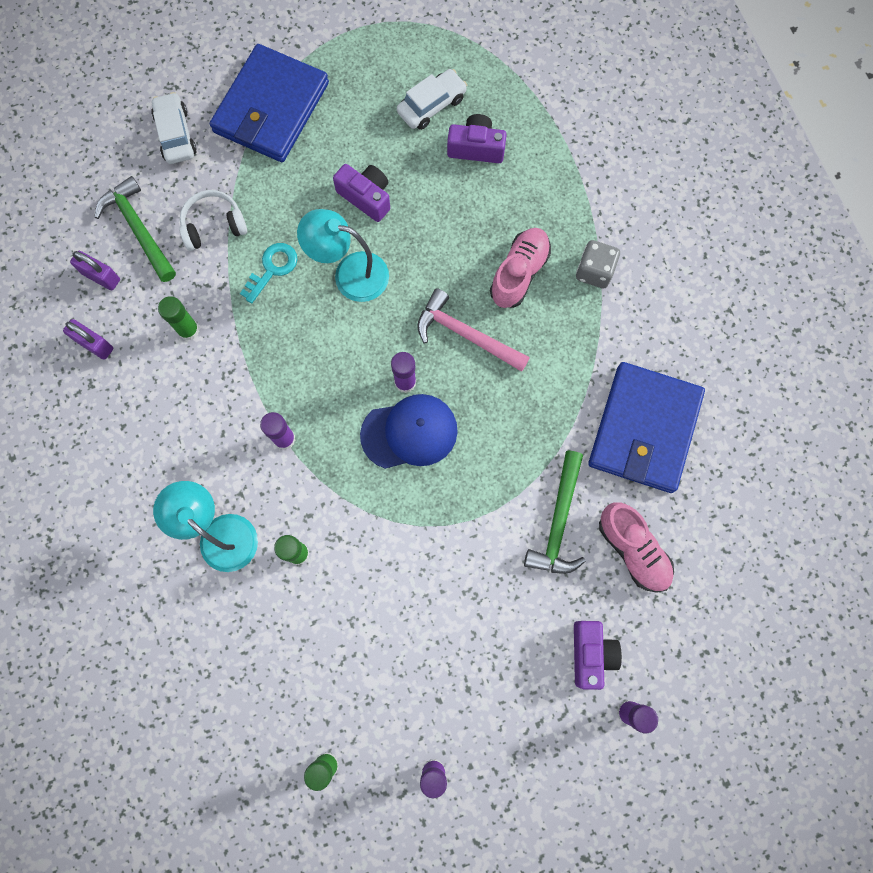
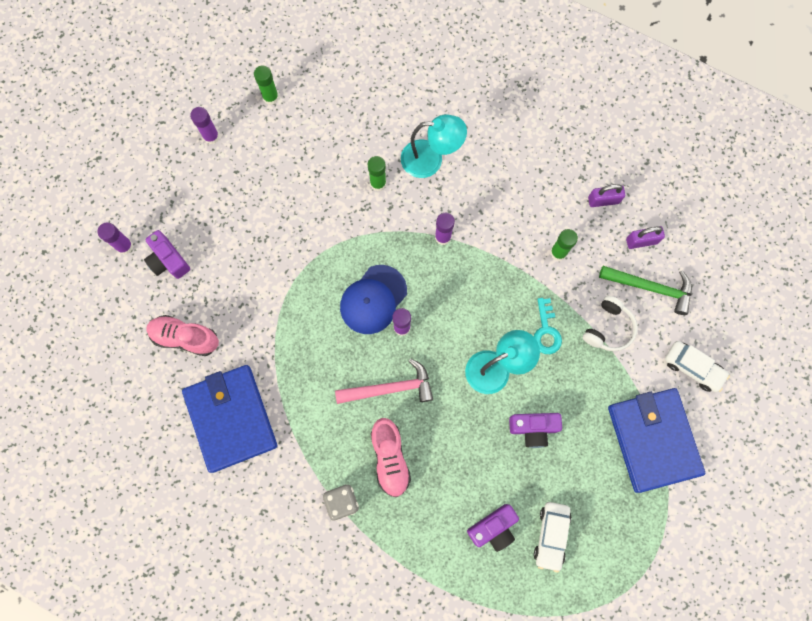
camera: 140 degrees right, 0 degrees up
green hammer [524,451,586,574] -> none

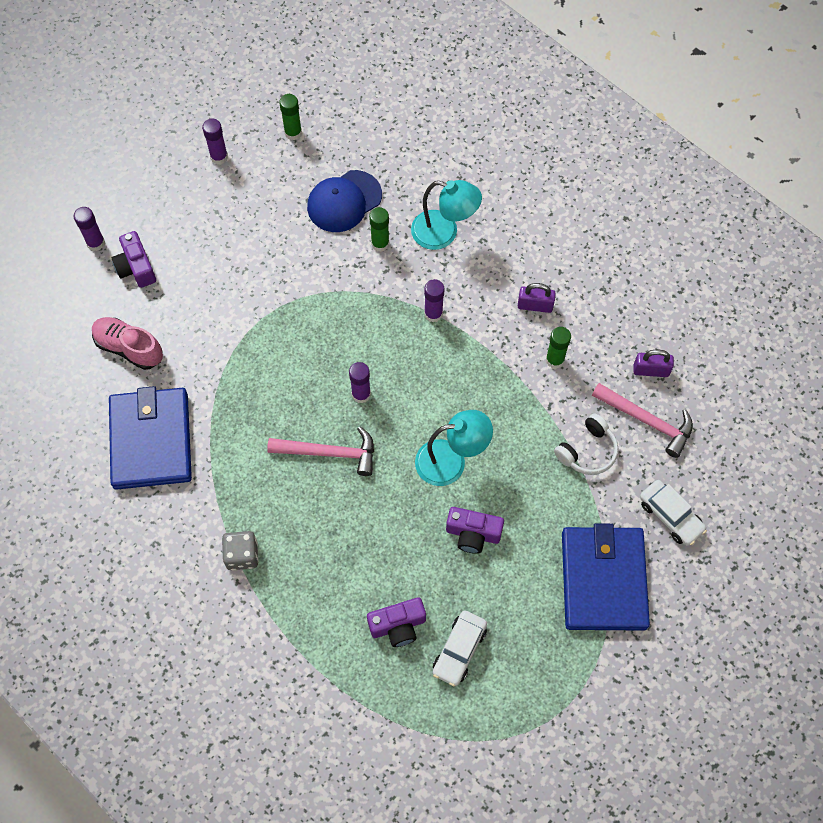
camera: 15 degrees right, 10 degrees down
blue cap [340,265,407,334] -> blue cap moved to [307,170,382,232]
pink shoe [371,418,411,497] -> none
turquoise key [534,298,562,354] -> none
purple padlock [588,184,625,207] -> purple padlock moved to [518,283,556,313]
green hammer [599,266,692,315] -> pink hammer [592,383,693,458]

